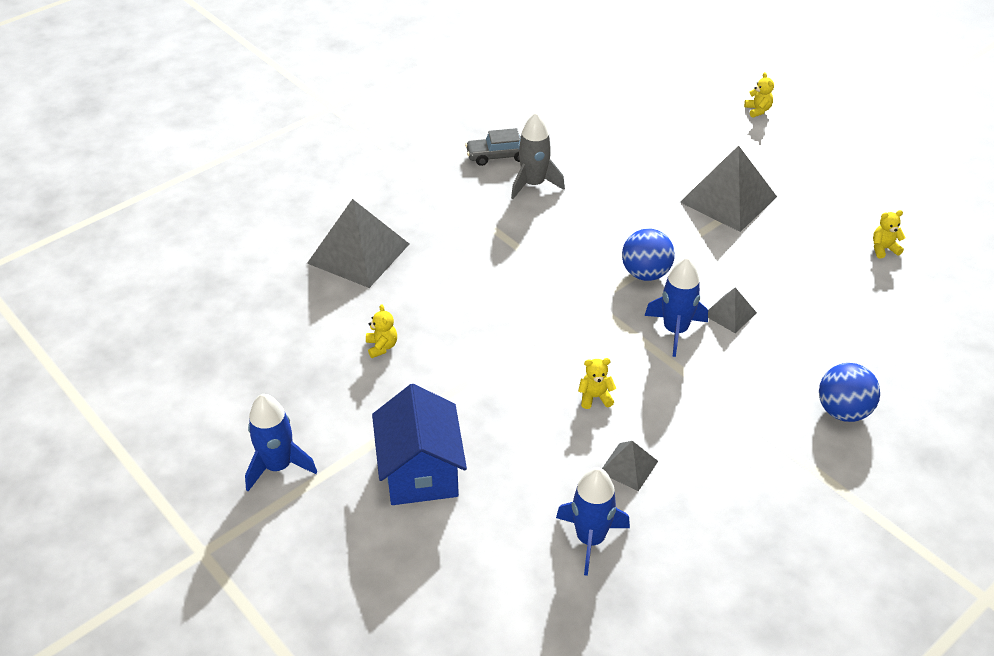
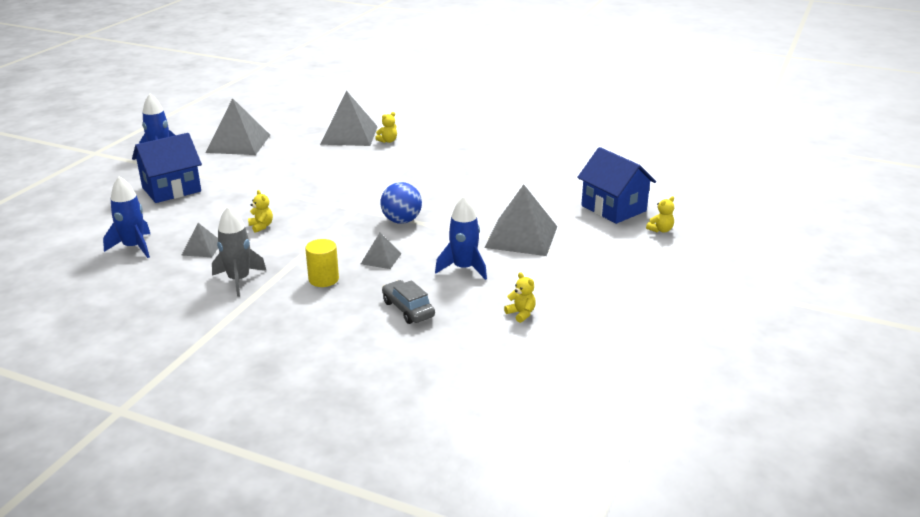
camera: 65 degrees right, 15 degrees down
yellow teddy bear [366,304,397,358] -> yellow teddy bear moved to [375,112,397,143]
grey car [465,128,521,166] -> grey car moved to [382,280,435,324]
grey rocket [511,113,565,199] -> grey rocket moved to [212,206,267,297]
blue rocket [645,257,708,357] -> blue rocket moved to [435,195,487,280]
blue ball [819,363,880,422] -> none
none -> grey pyramid [205,98,270,155]
none -> yellow cylinder [305,239,339,287]
none -> blue house [577,147,656,224]

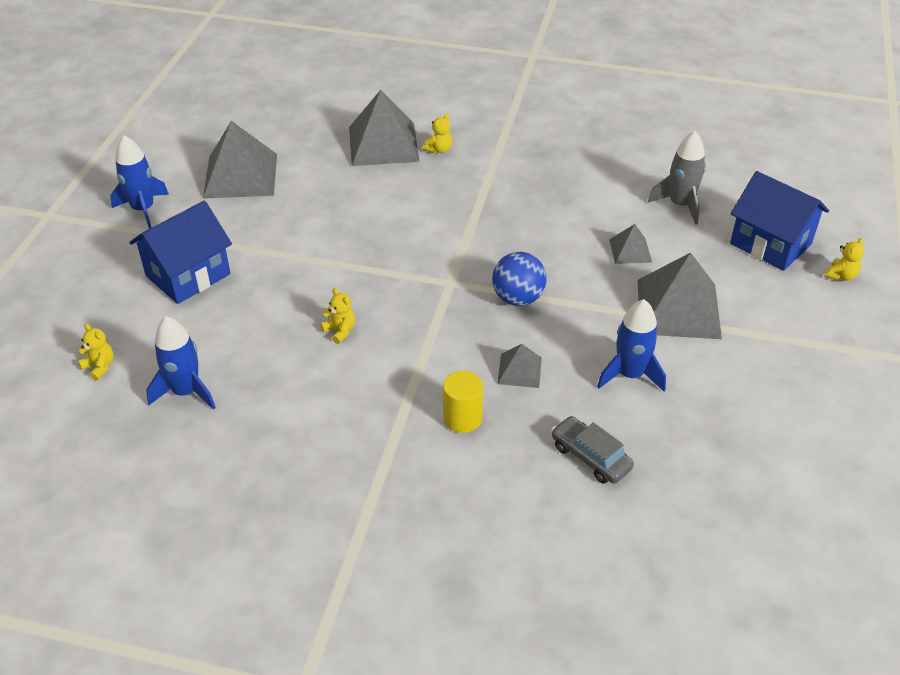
camera: 10 degrees left, 15 degrees up
grey pyramid [181,223,218,257] -> grey pyramid moved to [609,224,652,264]
grey rocket [212,206,267,297] -> grey rocket moved to [648,131,706,225]
yellow teddy bear [504,272,536,323] -> yellow teddy bear moved to [78,324,114,380]

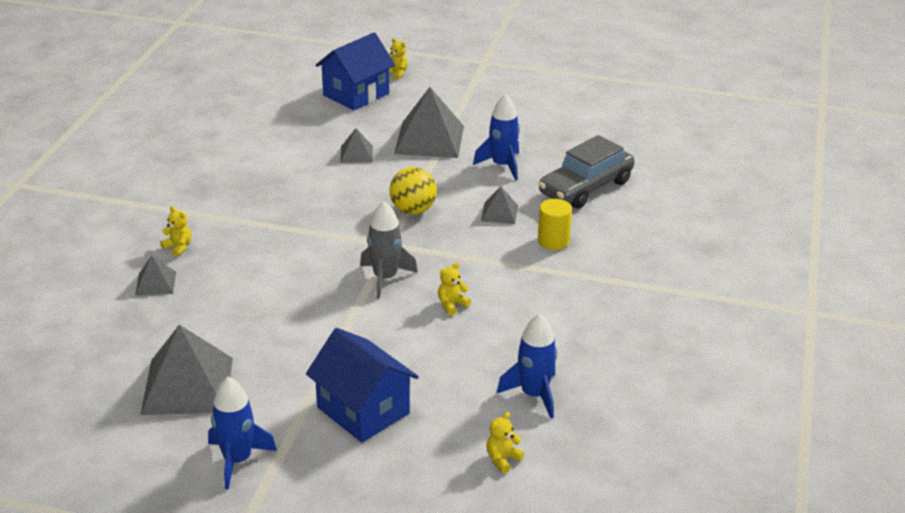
camera: 90 degrees left, 10 degrees down
grey pyramid [349,90,420,166] -> grey pyramid [135,255,176,296], size x0.50
blue ball [492,252,546,306] -> yellow ball [389,167,437,214]
grey car [551,416,634,484] -> grey car [539,135,635,209], size x1.68
grey rocket [648,131,706,225] -> grey rocket moved to [360,201,418,299]

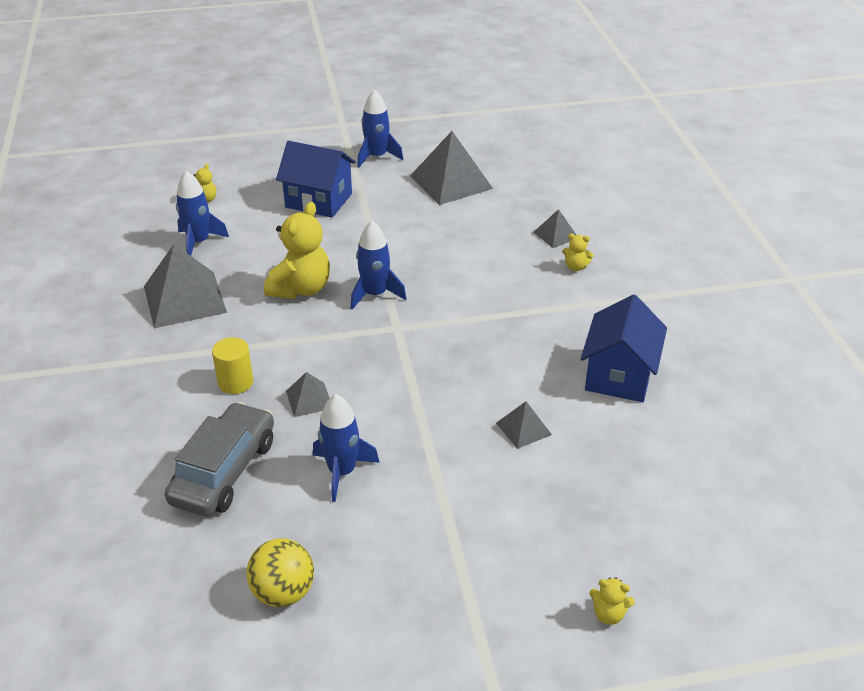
camera: 155 degrees right, 5 degrees up
blue house [315,33,395,111] -> blue house moved to [581,294,667,402]
grey rocket [360,201,418,299] -> blue rocket [351,221,407,310]
yellow ball [389,167,437,214] -> yellow ball moved to [246,538,314,607]
grey pyramid [394,87,464,158] -> grey pyramid moved to [144,244,227,328]
yellow teddy bear [438,262,471,315] -> yellow teddy bear [264,202,330,299], size x2.19

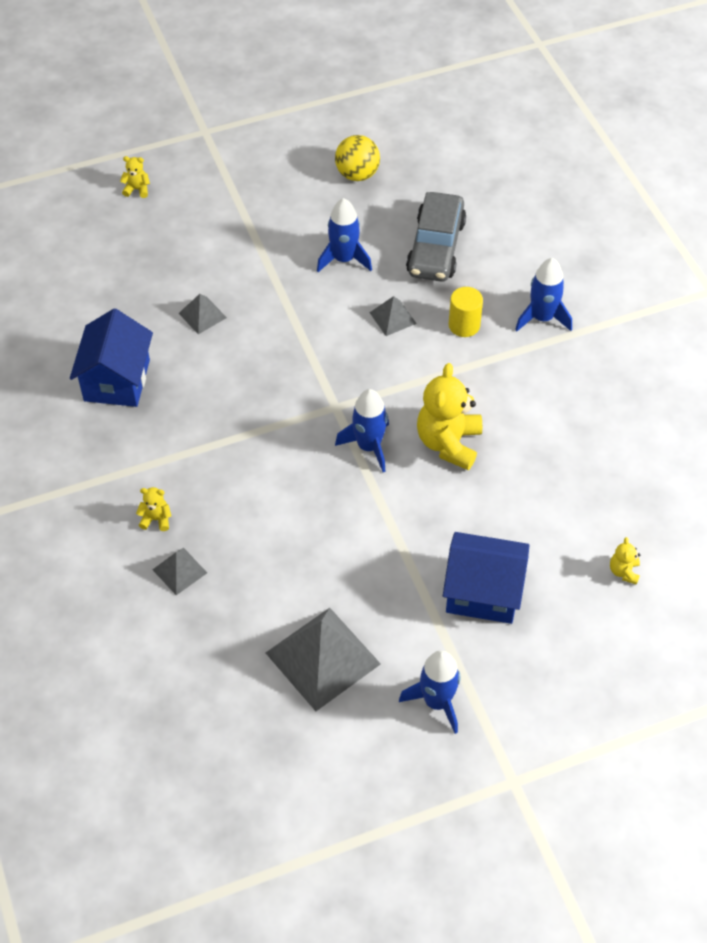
camera: 170 degrees right, 15 degrees up
grey pyramid [144,244,227,328] -> none
blue rocket [176,171,229,256] -> blue rocket moved to [515,258,572,331]

